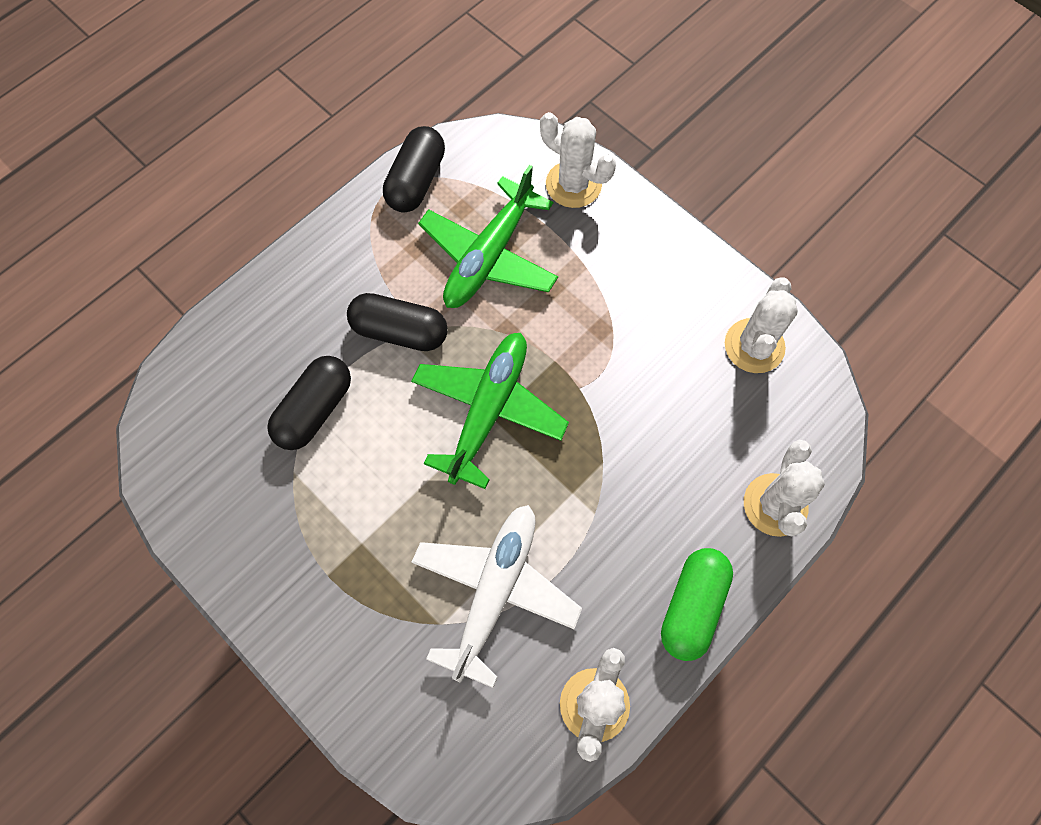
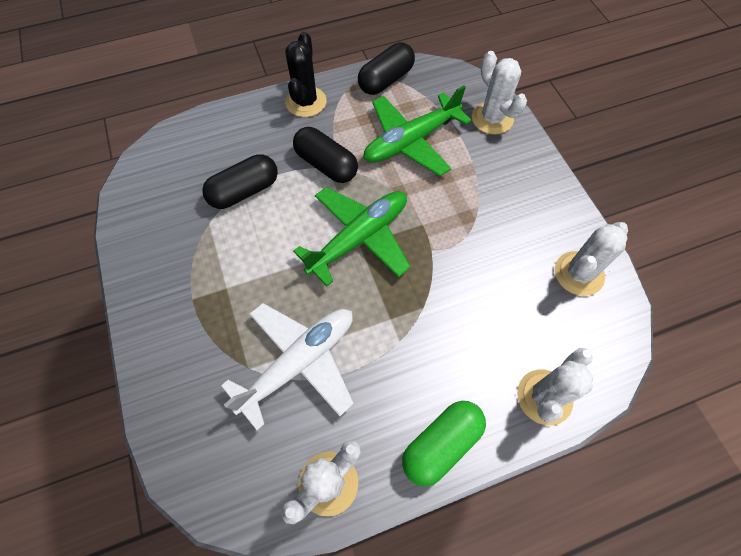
camera: 25 degrees right, 5 degrees down
none -> black cactus [285,32,327,117]

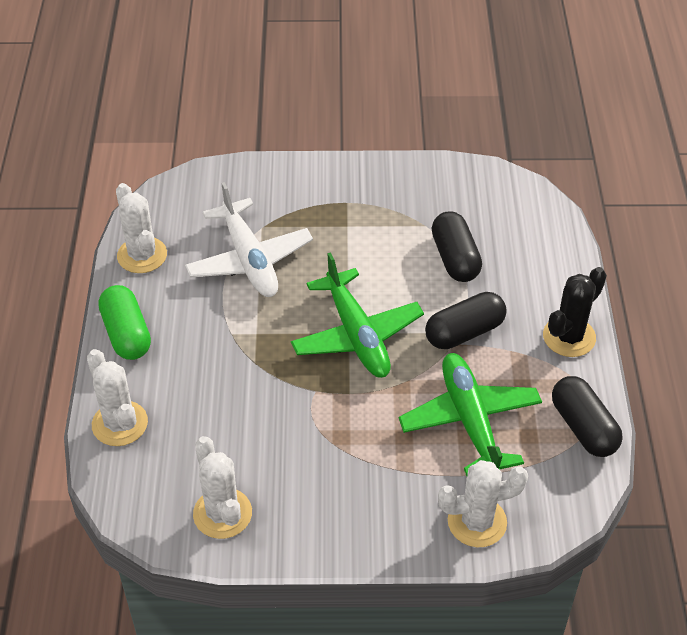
camera: 110 degrees right, 15 degrees down
black cactus [285,32,327,117] -> black cactus turned 75 degrees counterclockwise [543,267,607,357]

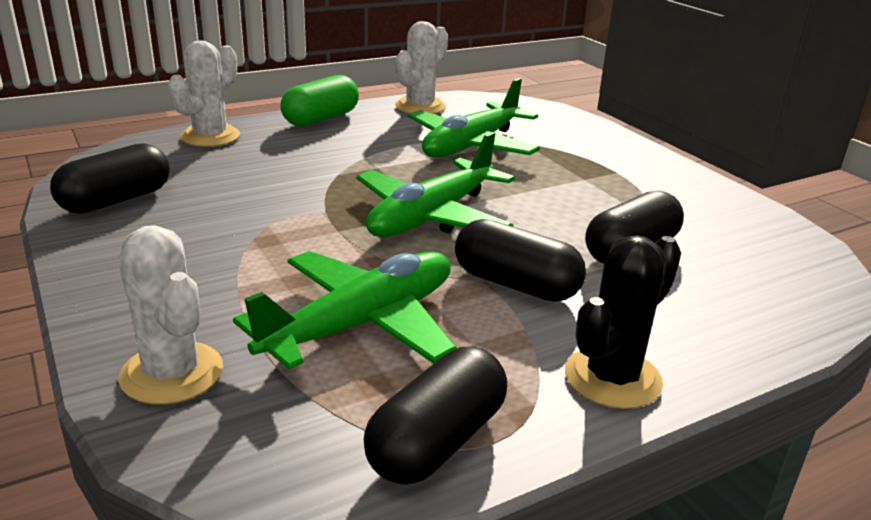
camera: 60 degrees right, 20 degrees down
white plane [185,182,313,297] -> green plane [408,78,540,158]
white cactus [193,436,252,539] -> black capsule [50,143,170,214]
black cactus [543,267,607,357] -> black cactus turned 60 degrees counterclockwise [565,235,681,409]

